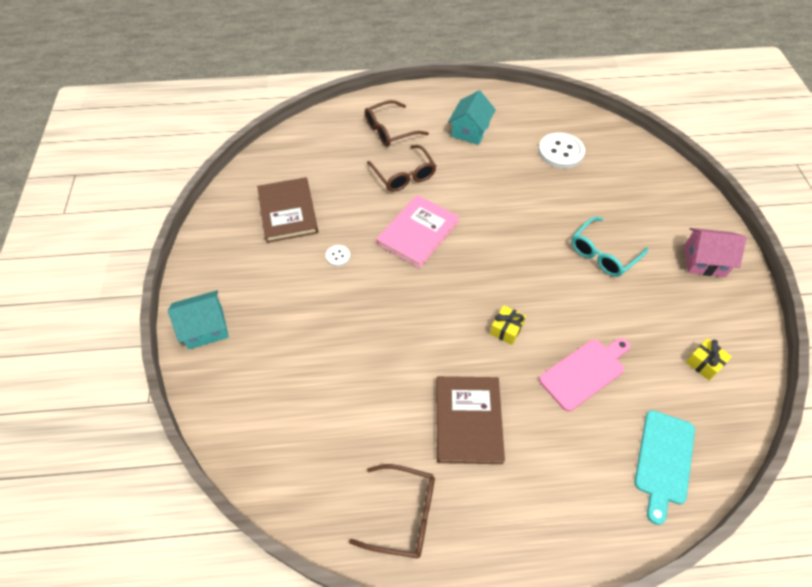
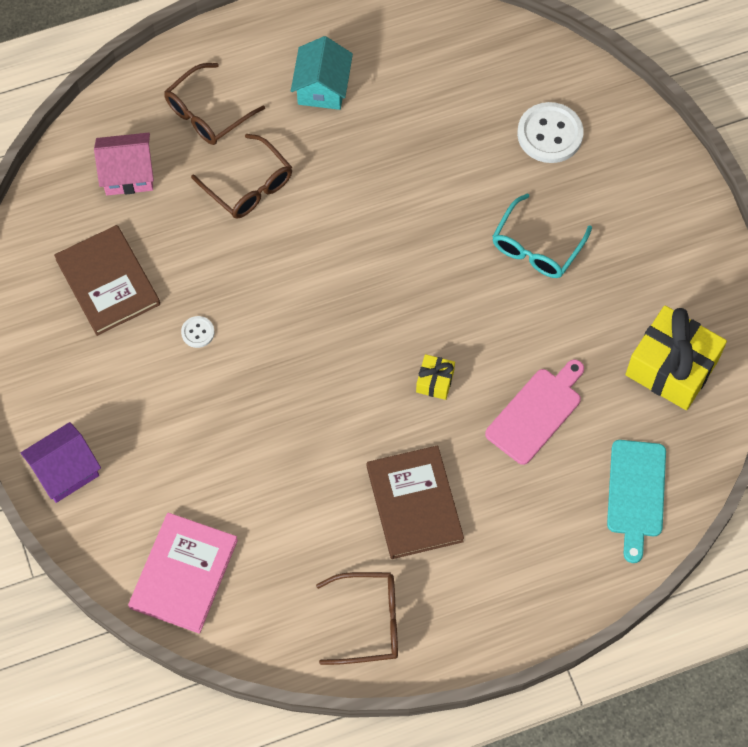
camera: 15 degrees left, 10 degrees up
turquoise house [168,290,229,349] -> purple house [21,422,101,503]
pink book [376,195,459,268] -> pink book moved to [128,513,238,634]
white button [538,132,585,169] -> white button moved to [517,102,584,163]
pink house [684,228,747,277] -> pink house moved to [94,133,154,196]
yellow gift [685,338,732,380] -> yellow gift [626,305,727,410], size x2.14

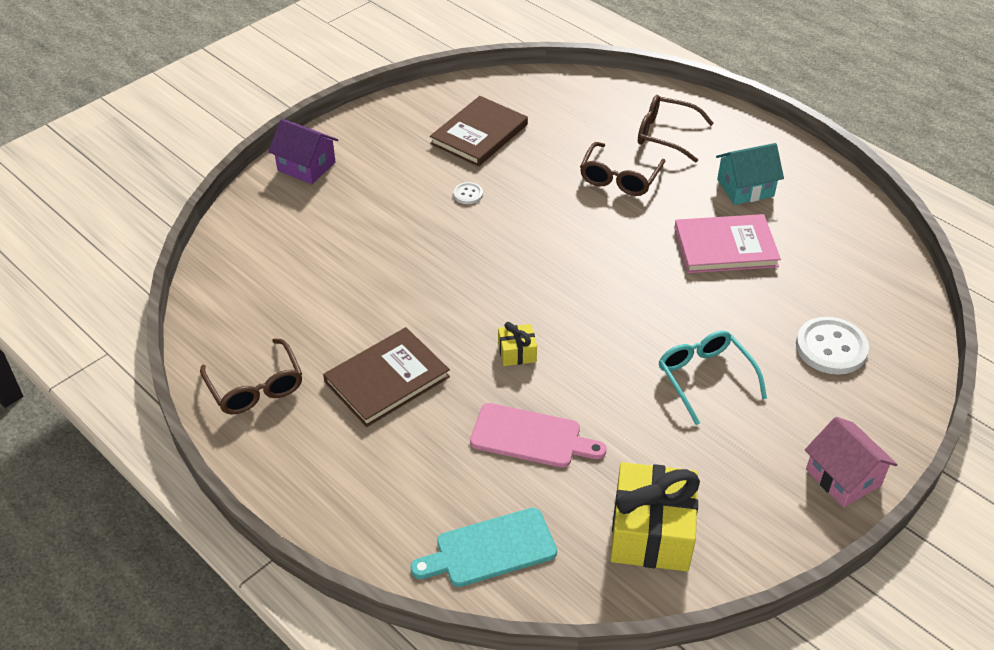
camera: 65 degrees right, 20 degrees down
pink house [94,133,154,196] -> pink house moved to [805,417,898,508]
pink book [128,513,238,634] -> pink book moved to [674,214,781,273]
turquoise glasses [492,193,592,278] -> turquoise glasses turned 60 degrees clockwise [659,331,767,425]

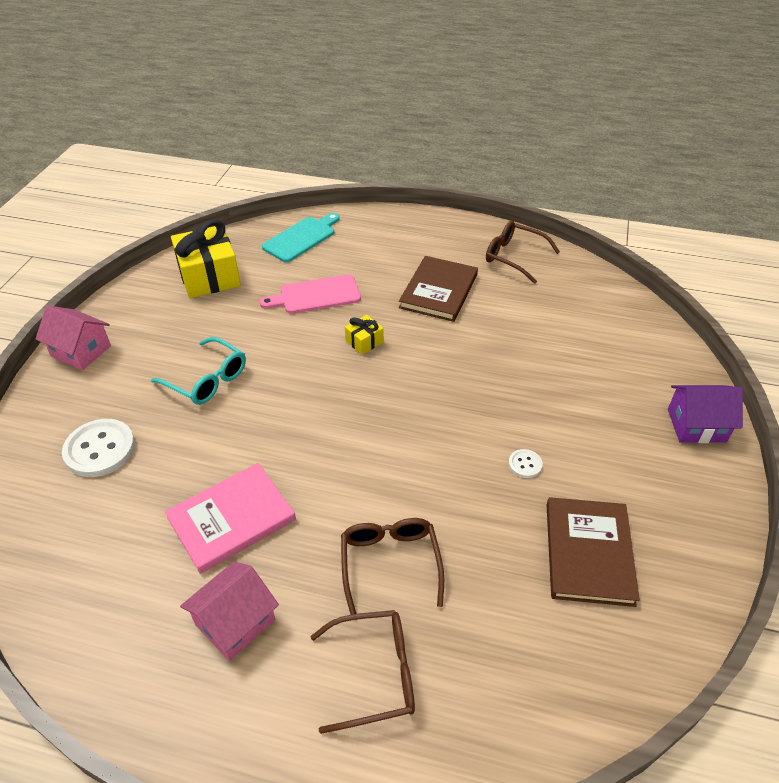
camera: 150 degrees right, 0 degrees up
turquoise house [716,143,784,205] -> pink house [180,561,279,661]

